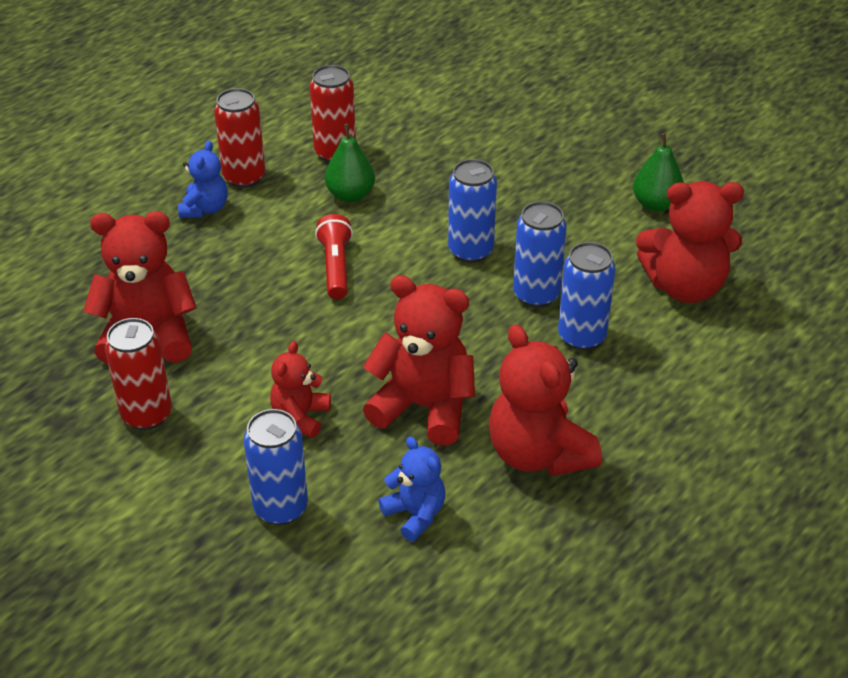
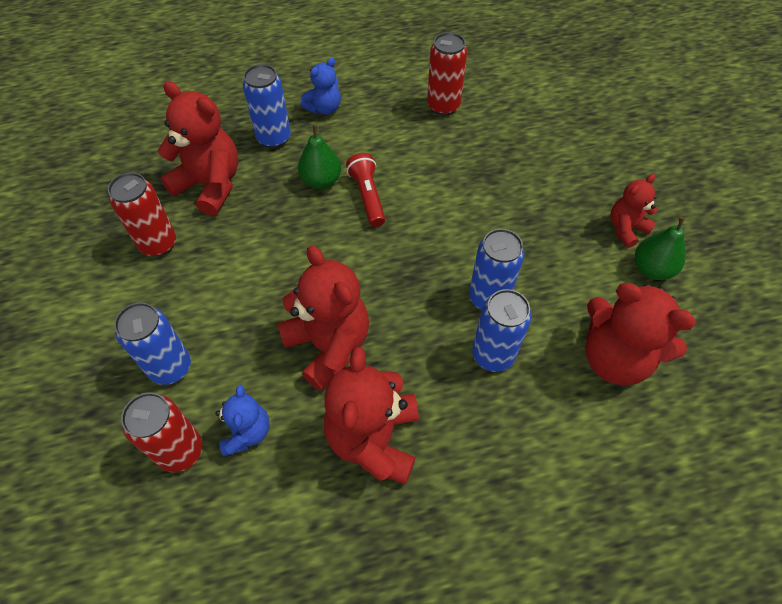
camera: 35 degrees right, 15 degrees up
red can [214,88,265,188] -> red can moved to [121,392,203,472]
red teddy bear [270,341,331,438] -> red teddy bear moved to [610,174,658,248]
red flashlight [315,214,353,299] -> red flashlight turned 45 degrees counterclockwise [346,153,385,227]
green pear [325,124,375,202] -> green pear moved to [298,125,341,189]
blue can [448,159,497,263] -> blue can moved to [243,64,291,148]

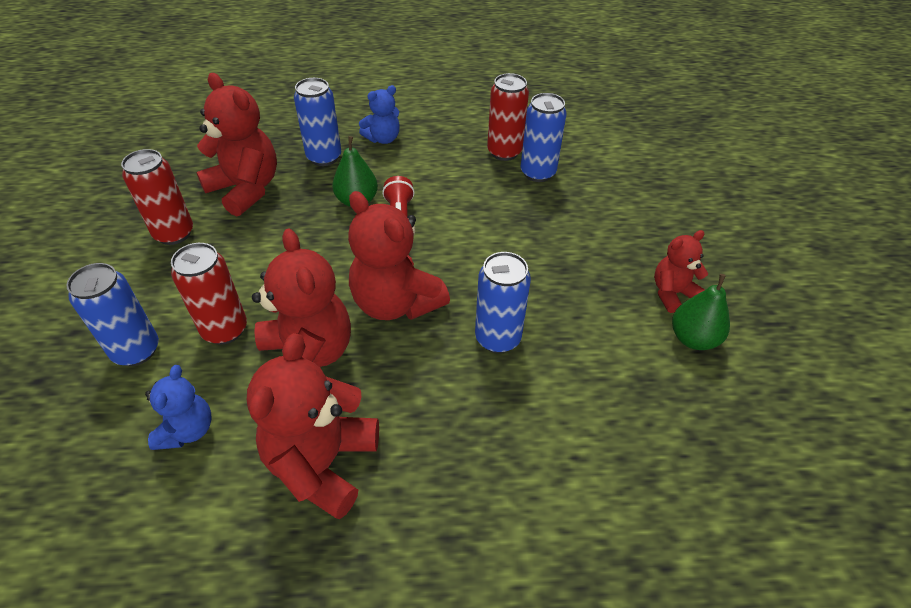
camera: 10 degrees right, 10 degrees down
red can [121,392,203,472] -> red can moved to [171,243,247,345]
blue can [472,289,532,372] -> blue can moved to [520,93,567,182]
red teddy bear [585,283,696,385] -> red teddy bear moved to [348,191,450,320]

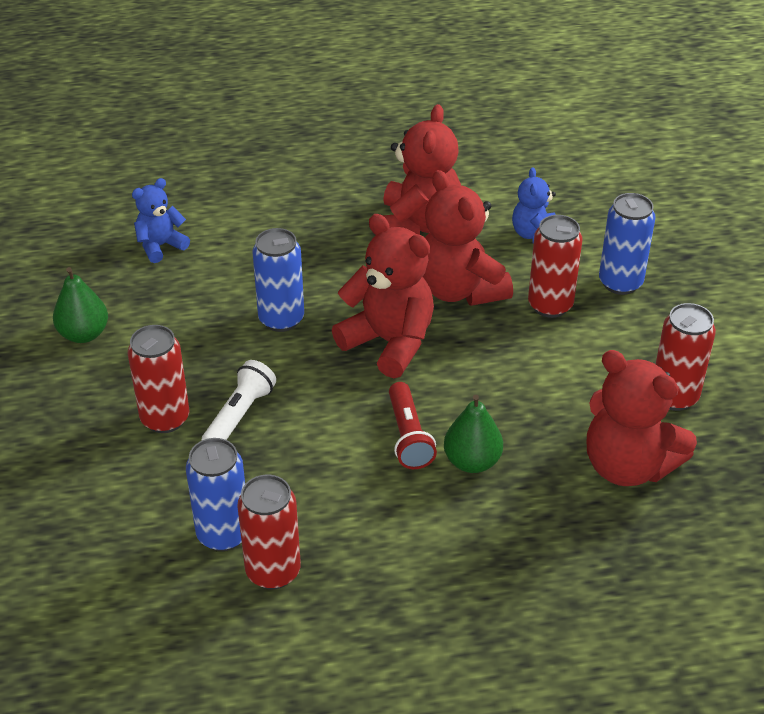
camera: 175 degrees right, 5 degrees down
blue can [294,78,341,166] -> none
blue teddy bear [359,85,400,144] -> blue teddy bear moved to [132,178,190,263]
red teddy bear [654,230,708,313] -> none
none -> red can [128,325,189,433]
none -> white flashlight [202,360,276,440]

